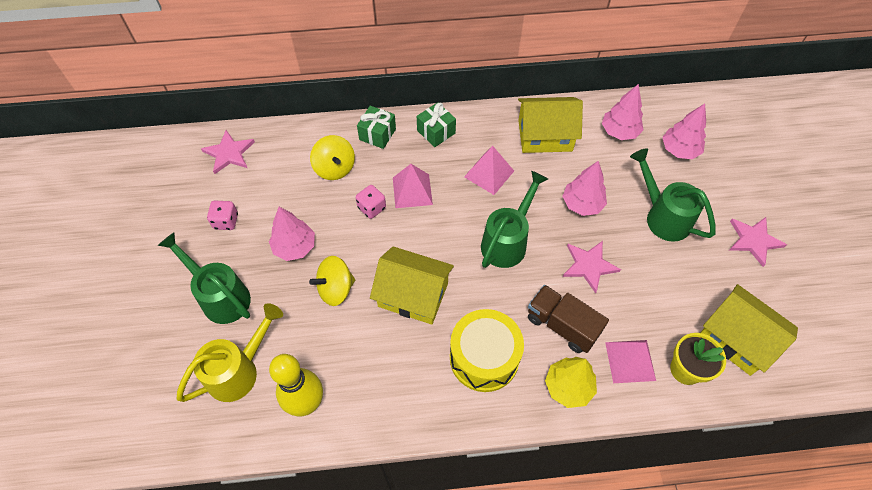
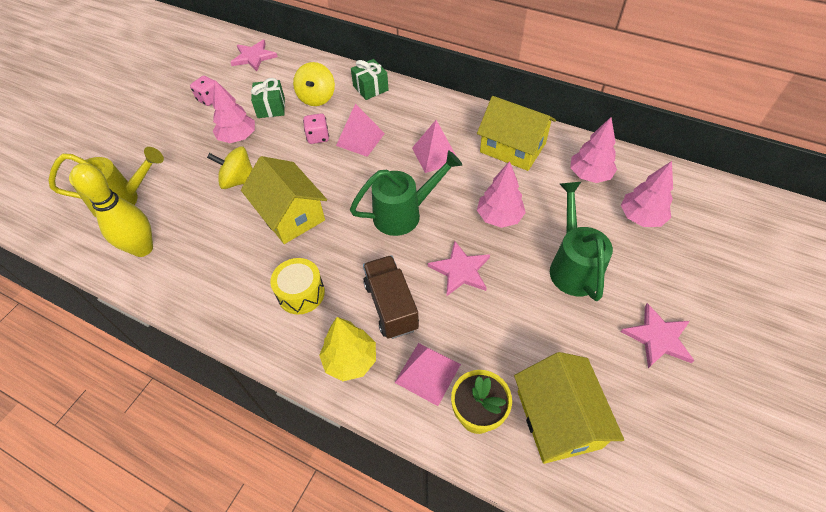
camera: 35 degrees right, 5 degrees down
green watering can [158,232,251,324] -> none
green gift [417,102,456,147] -> green gift moved to [251,78,285,118]
yellow drum [450,309,524,392] -> yellow drum [270,258,325,314], size x0.65

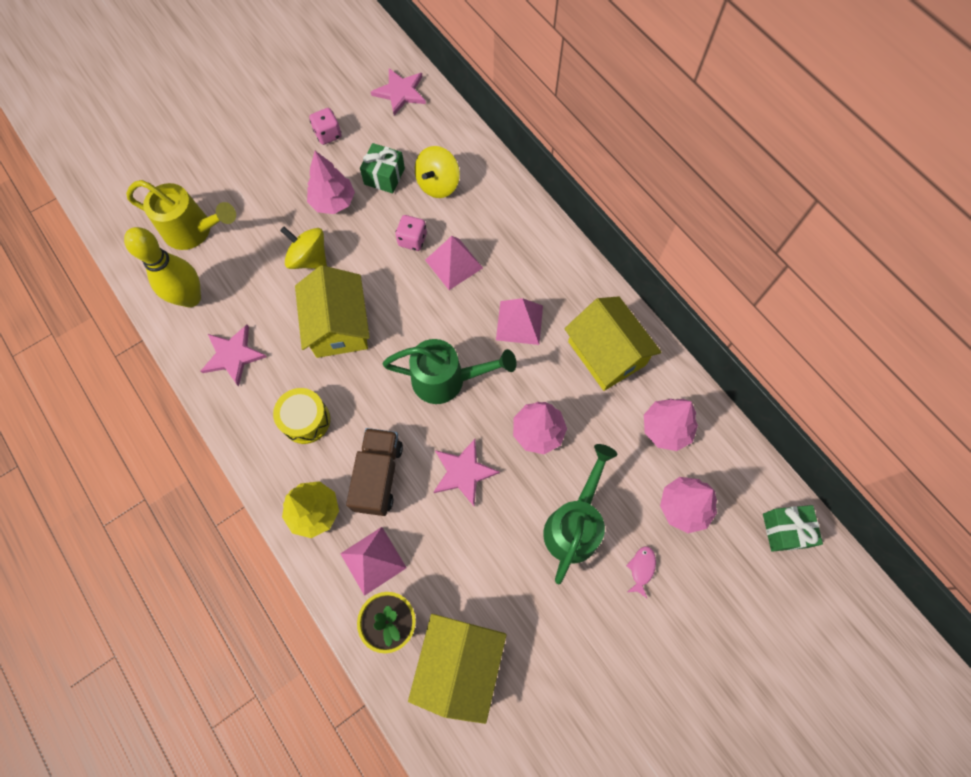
camera: 25 degrees right, 15 degrees up
green gift [351,59,389,100] -> green gift moved to [763,505,823,552]
pink star [621,303,694,368] -> pink star moved to [201,325,267,386]
none -> pink fish [626,546,656,598]

